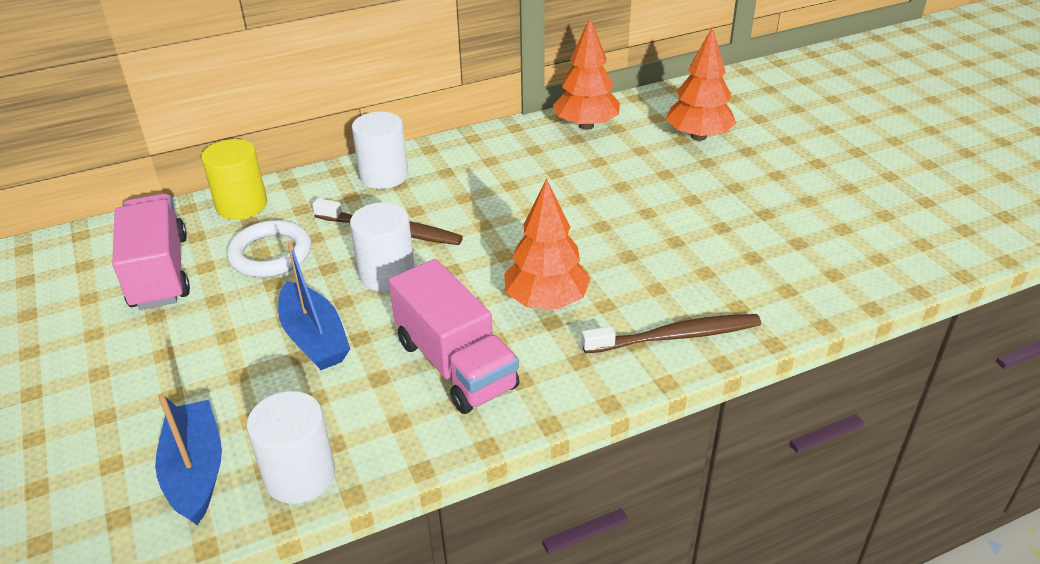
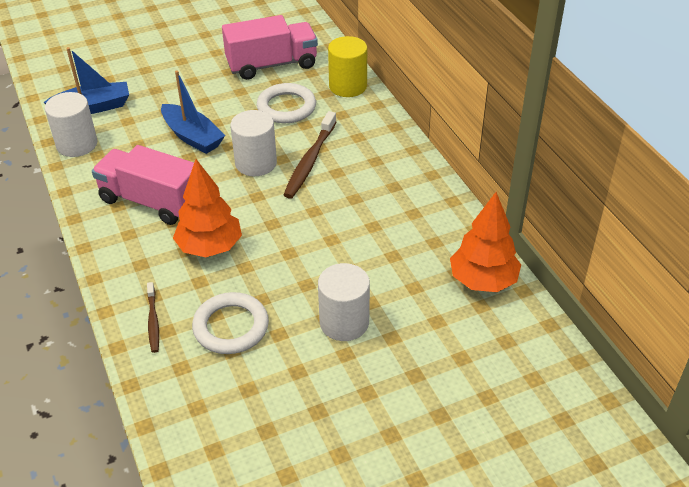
camera: 90 degrees right, 5 degrees up
blue boat [278,242,350,370] -> blue boat turned 105 degrees counterclockwise [161,70,225,154]
white cylinder [352,112,408,189] -> white cylinder moved to [318,263,370,341]
pink truck [389,259,520,414] -> pink truck turned 60 degrees clockwise [92,145,194,225]
brown toothbrush [582,314,761,354] -> brown toothbrush [147,282,159,353], size x0.58
orange tree [666,26,736,141] -> none
none -> white ring [192,292,269,354]

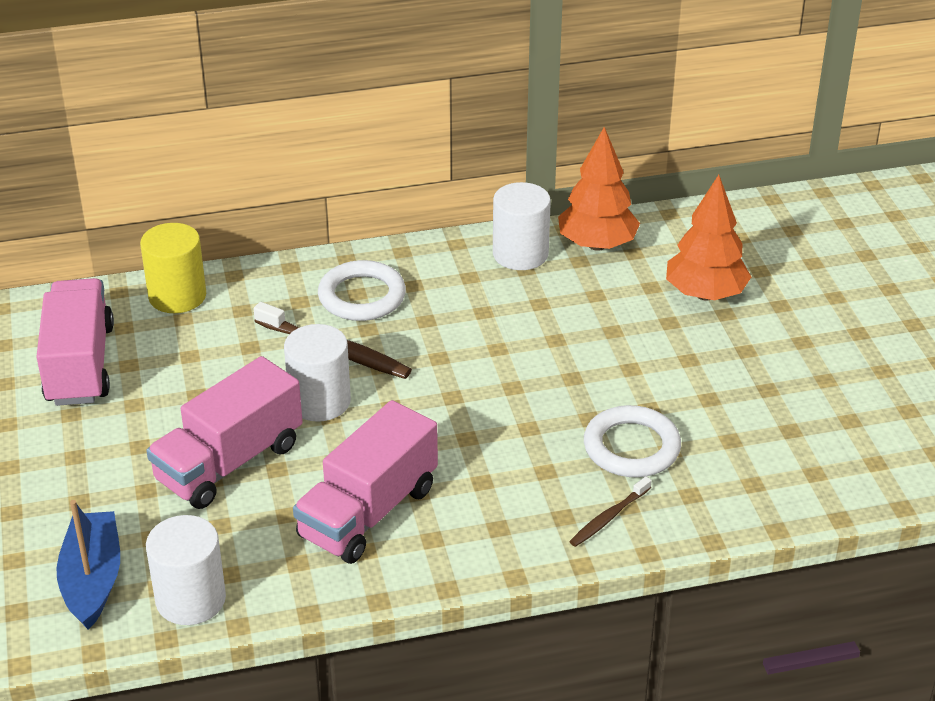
camera: 80 degrees left, 5 degrees down
brown toothbrush [147,282,159,353] -> brown toothbrush turned 135 degrees clockwise [569,476,652,547]
blue boat [161,70,225,154] -> pink truck [146,356,303,509]
orange tree [173,159,242,257] -> orange tree moved to [666,175,751,300]
white ring [257,83,316,123] -> white ring moved to [318,260,406,321]
white cylinder [318,263,370,341] -> white cylinder moved to [493,182,551,270]

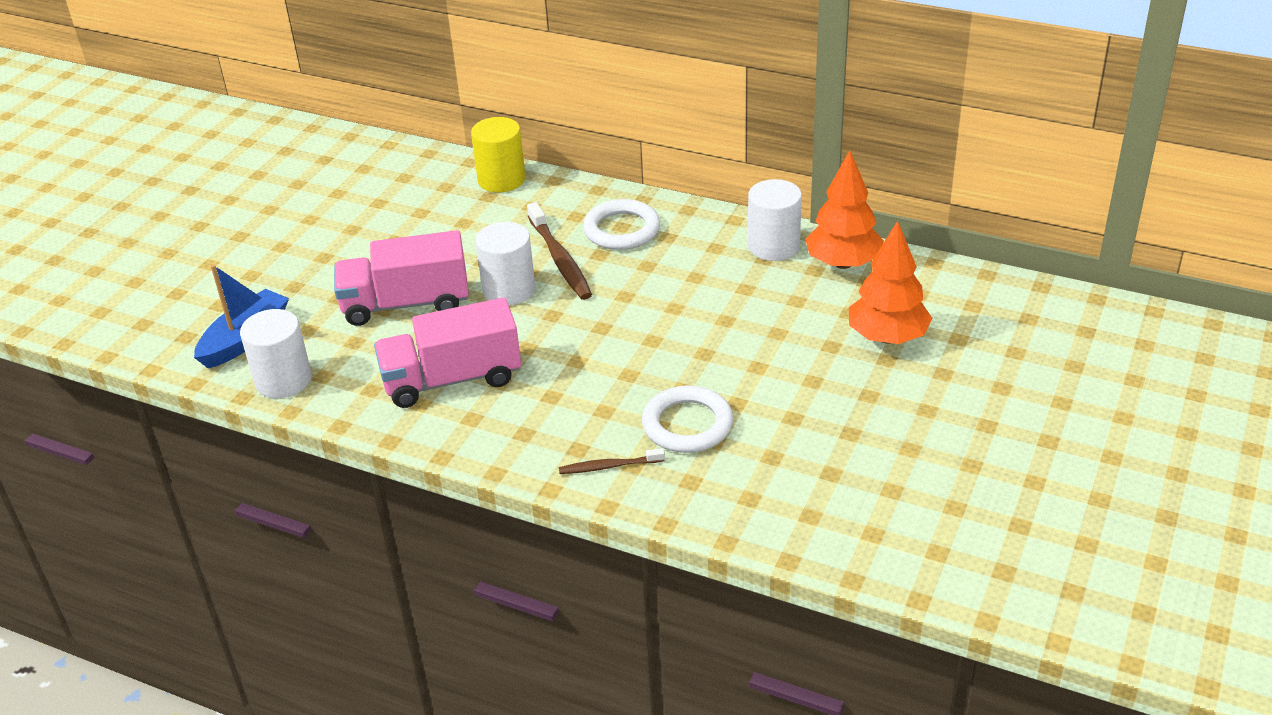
camera: 40 degrees right, 0 degrees up
pink truck [36,278,114,406] -> none

